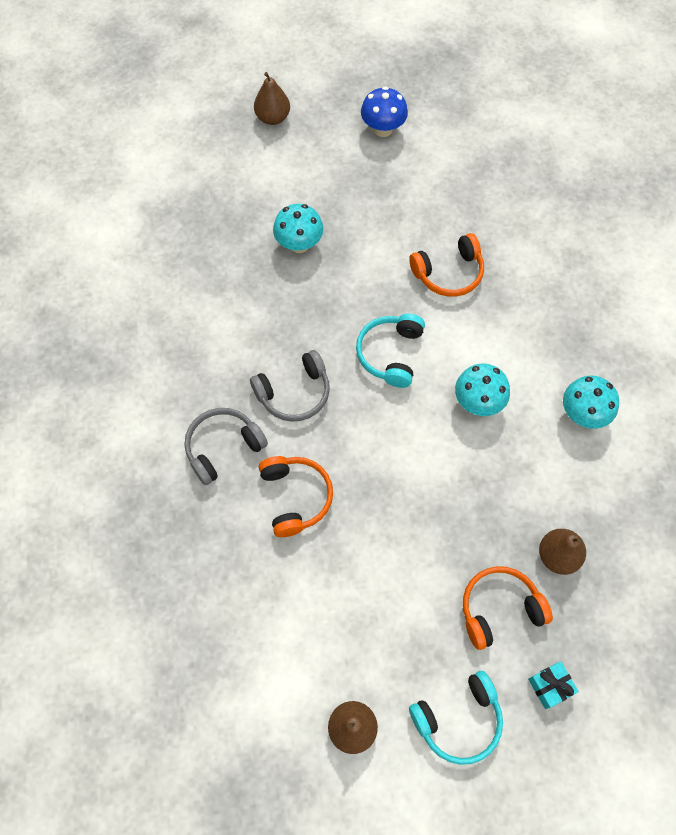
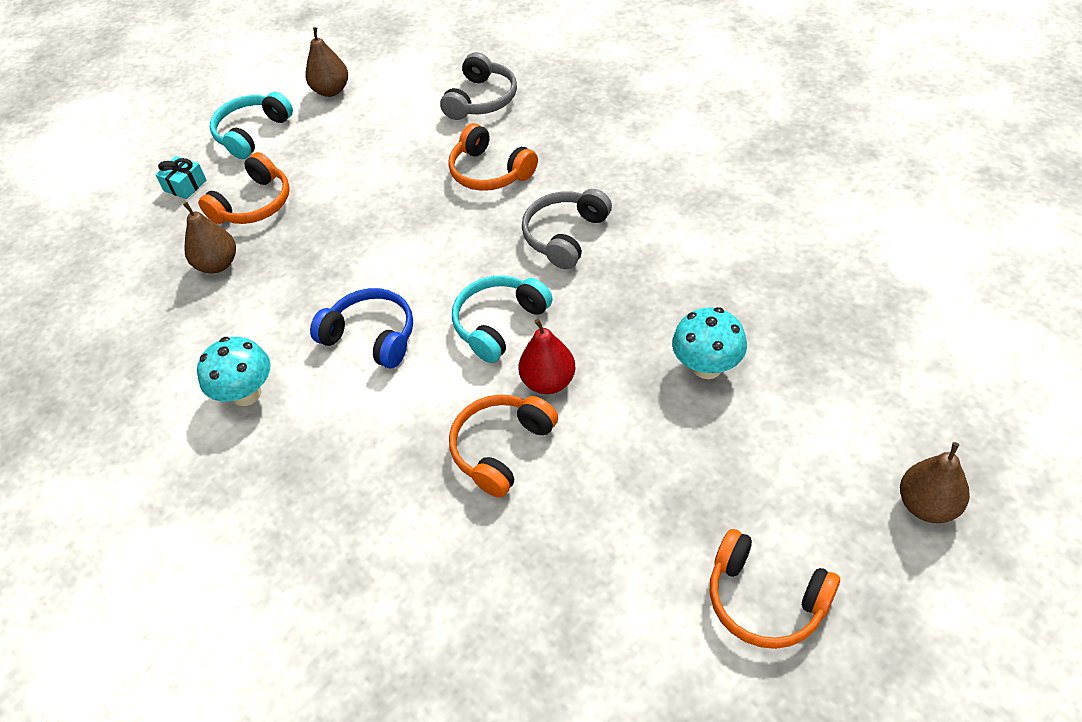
camera: 150 degrees right, 15 degrees down
grey headphones [184,408,268,485] -> grey headphones moved to [440,52,517,120]
turquoise headphones [356,314,425,388] -> turquoise headphones turned 120 degrees counterclockwise [452,275,553,363]
blue mushroom [361,86,408,137] -> orange headphones [710,529,840,649]
turquoise mushroom [455,364,510,416] -> blue headphones [310,288,413,368]
none -> red pear [519,319,575,394]

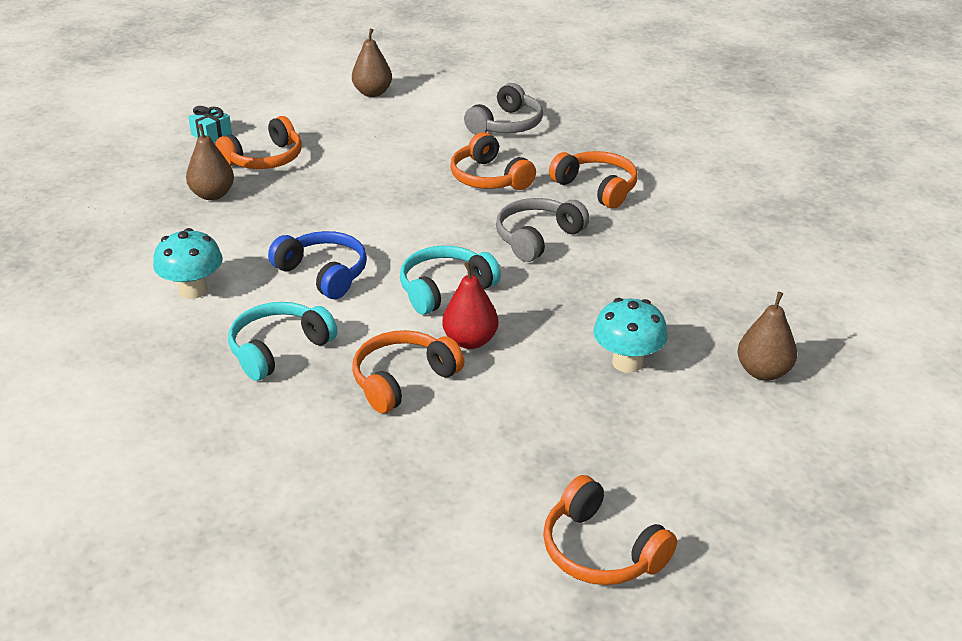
camera: 10 degrees right, 15 degrees down
turquoise headphones [210,92,293,159] -> turquoise headphones moved to [228,302,337,381]
brown pear [900,442,970,523] -> brown pear moved to [737,292,797,381]
none -> orange headphones [549,151,638,209]

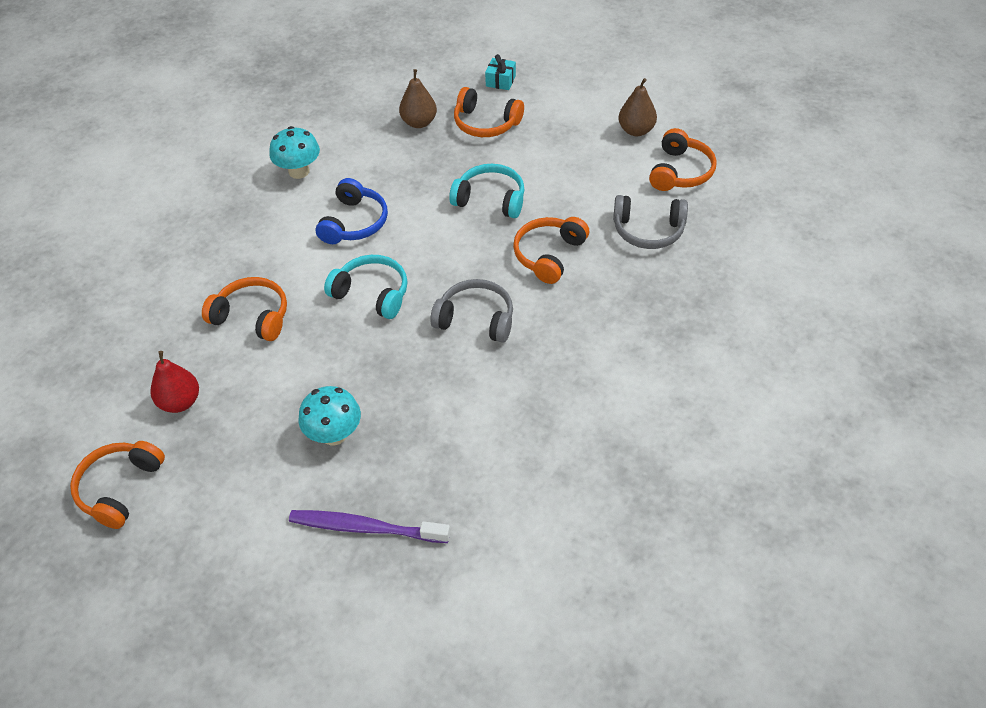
camera: 65 degrees right, 15 degrees up
turquoise headphones [228,302,337,381] -> turquoise headphones moved to [449,164,525,218]
red pear [442,262,498,349] -> red pear moved to [151,351,199,413]
orange headphones [549,151,638,209] -> orange headphones moved to [649,128,717,191]
brown pear [737,292,797,381] -> purple toothbrush [289,510,450,543]

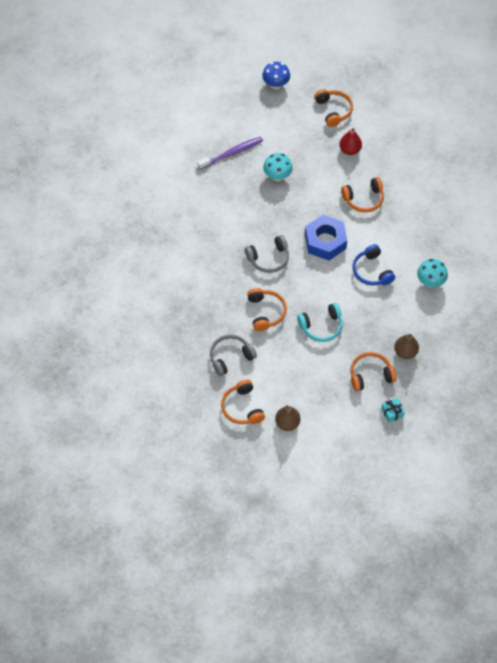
camera: 140 degrees right, 10 degrees up
turquoise headphones [324,255,408,319] -> blue nut [305,215,347,260]
none -> blue mushroom [262,62,290,90]

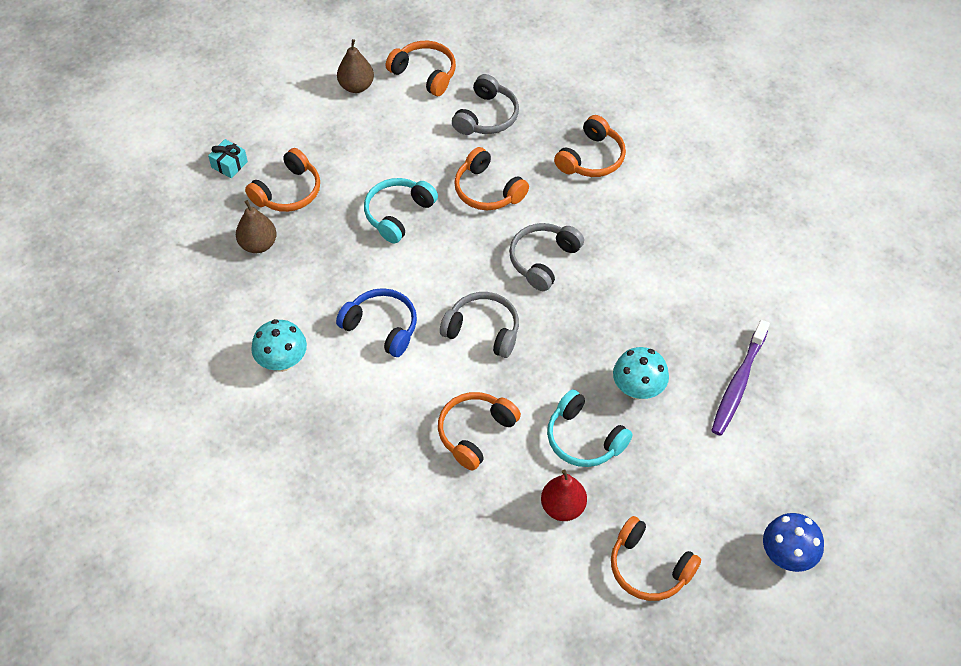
camera: 145 degrees right, 5 degrees down
blue nut [305,215,347,260] -> grey headphones [440,292,519,358]
none -> turquoise headphones [547,389,633,467]
none -> orange headphones [554,115,626,177]

